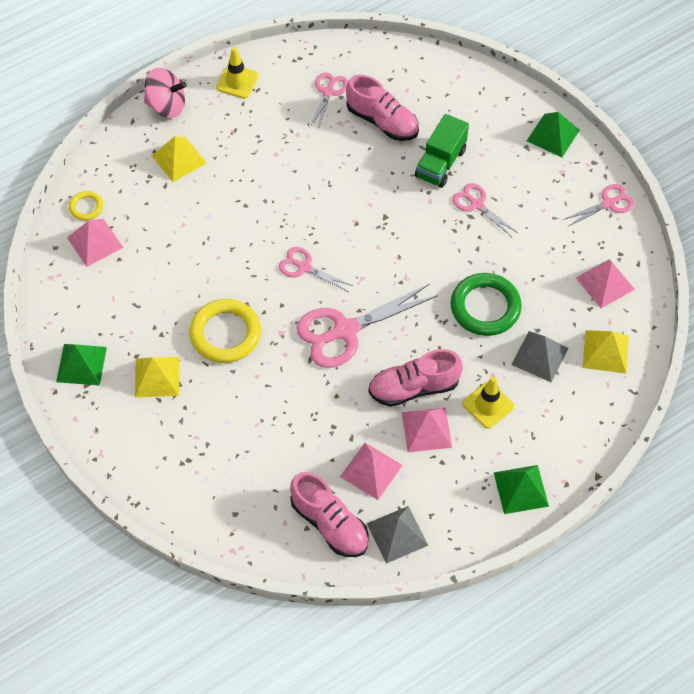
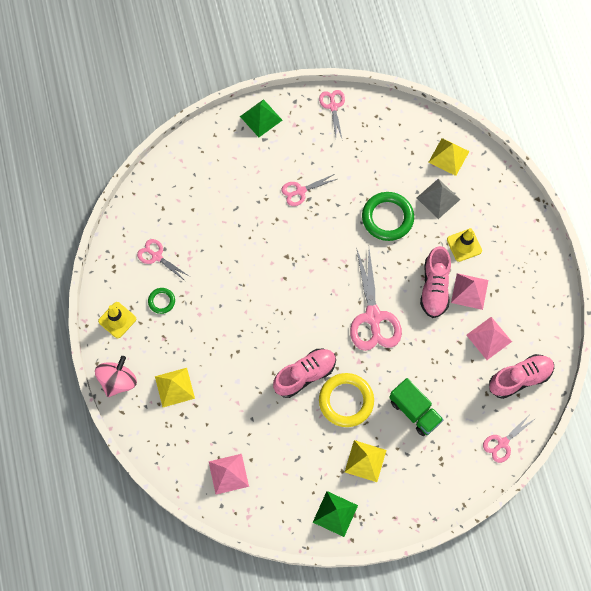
camera: 70 degrees left, 10 degrees up
yellow ring [69,191,103,221] -> none
pink scissors [278,247,353,292] -> pink scissors moved to [483,414,535,463]
pink shoe [346,75,419,141] -> pink shoe moved to [273,349,336,398]
grey pyramid [367,506,428,564] -> none
green truck [415,114,469,188] -> green truck moved to [389,378,444,436]
green pyramid [494,465,549,514] -> none
pink pyramid [576,259,635,308] -> none
none -> green ring [148,288,175,314]

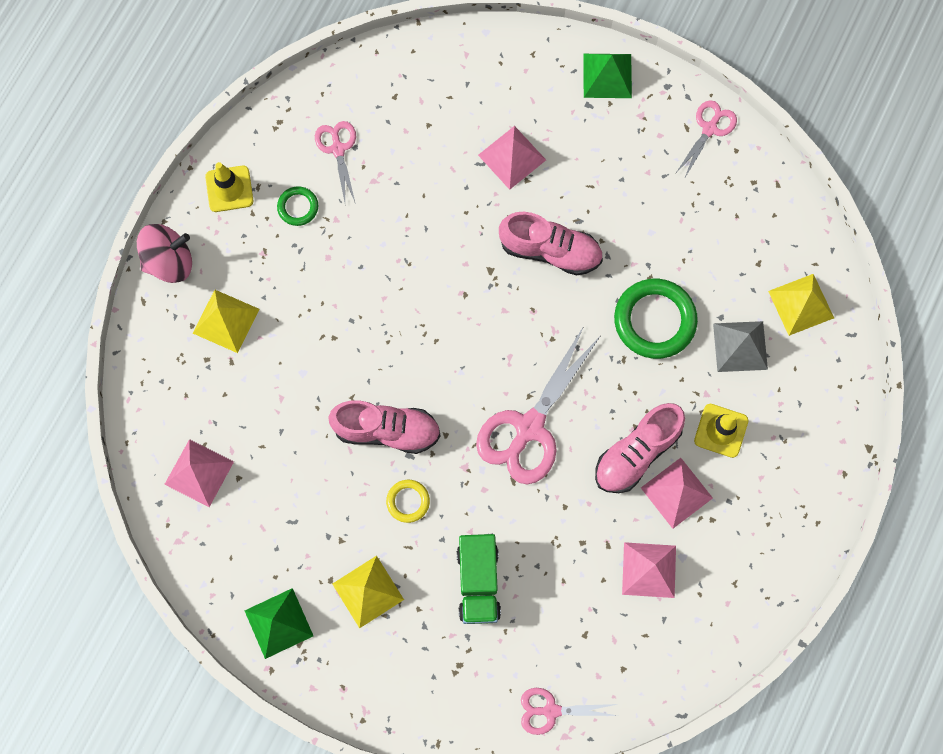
camera: 40 degrees right, 5 degrees up
pink scissors [282,174,337,206] -> none
yellow ring [319,373,374,427] -> yellow ring [386,480,430,523], size x0.51
pink shoe [489,354,554,399] -> pink shoe moved to [499,212,603,275]
none -> pink pyramid [478,126,546,190]

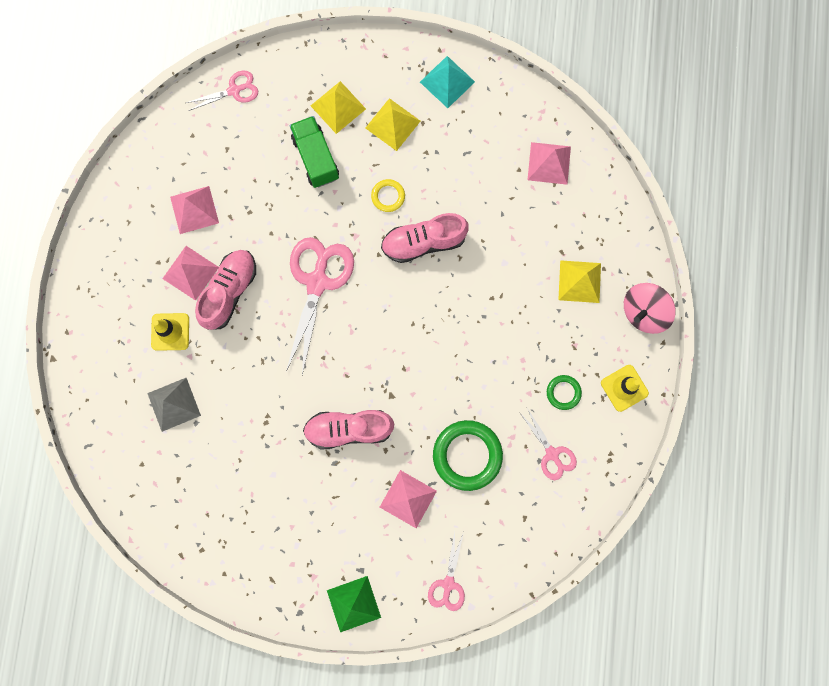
camera: 160 degrees right, 5 degrees up
green pyramid [245,588,313,659] -> turquoise pyramid [420,56,475,108]
green ring [614,279,698,359] -> green ring moved to [433,420,503,491]
pink scissors [675,100,737,179] -> pink scissors moved to [428,532,465,611]
yellow pyramid [768,274,834,336] -> yellow pyramid moved to [311,81,366,134]

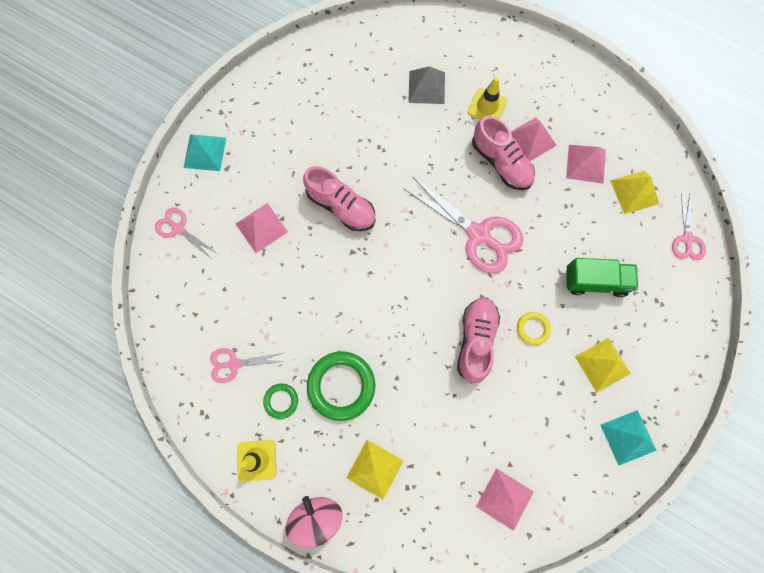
camera: 115 degrees right, 5 degrees down
pink shoe [303,410,394,449] -> pink shoe turned 105 degrees clockwise [303,166,376,231]
yellow pyramid [311,81,366,134] -> yellow pyramid moved to [610,171,659,214]
green pyramid [327,576,381,632] -> turquoise pyramid [184,134,226,171]
green ring [433,420,503,491] -> green ring moved to [307,351,375,421]

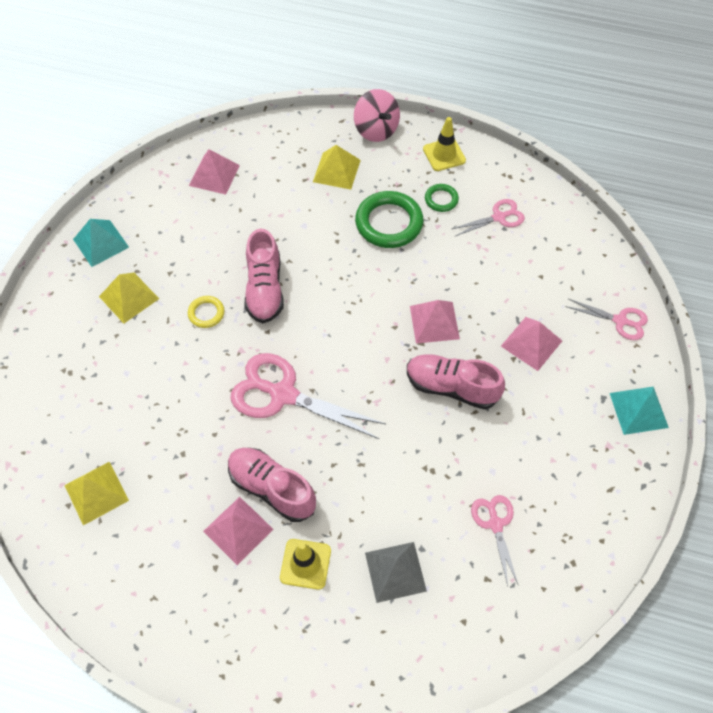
camera: 165 degrees right, 15 degrees down
pink pyramid [566,145,606,184] -> pink pyramid moved to [410,300,460,344]
green truck [566,258,638,297] -> none
pink scissors [672,193,706,260] -> pink scissors moved to [471,495,518,586]

